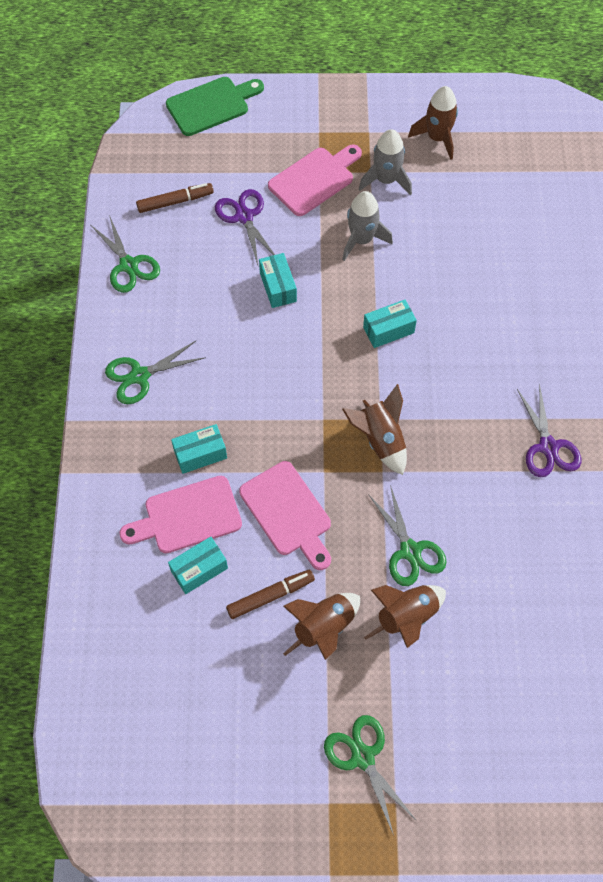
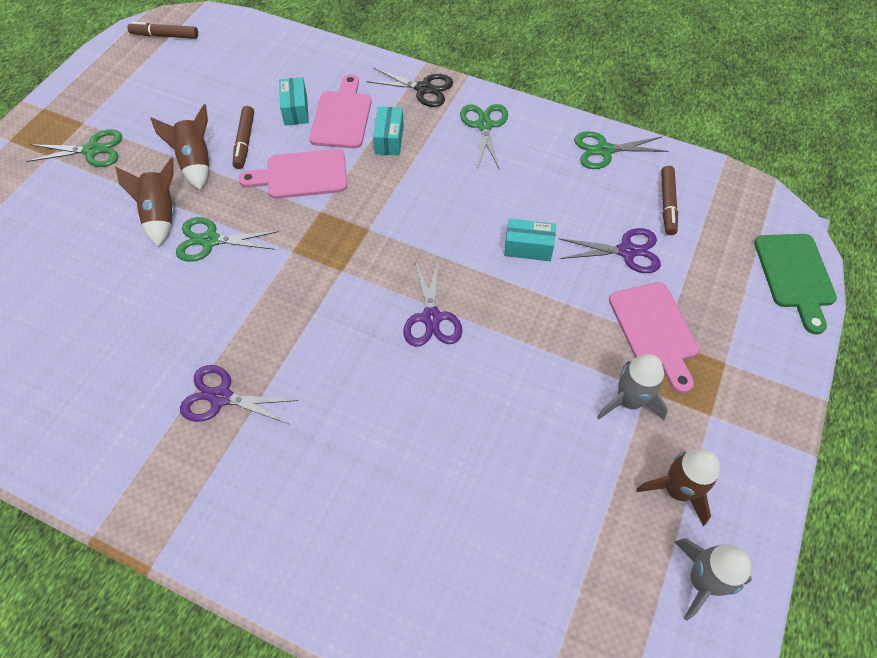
camera: 115 degrees right, 5 degrees down
grey rocket [342,191,393,261] -> grey rocket moved to [675,538,752,621]
brown rocket [342,384,407,475] -> none
turquoise box [363,300,417,348] -> purple scissors [403,260,462,347]
none -> brown marker [127,22,198,39]
none -> black scissors [366,68,453,107]

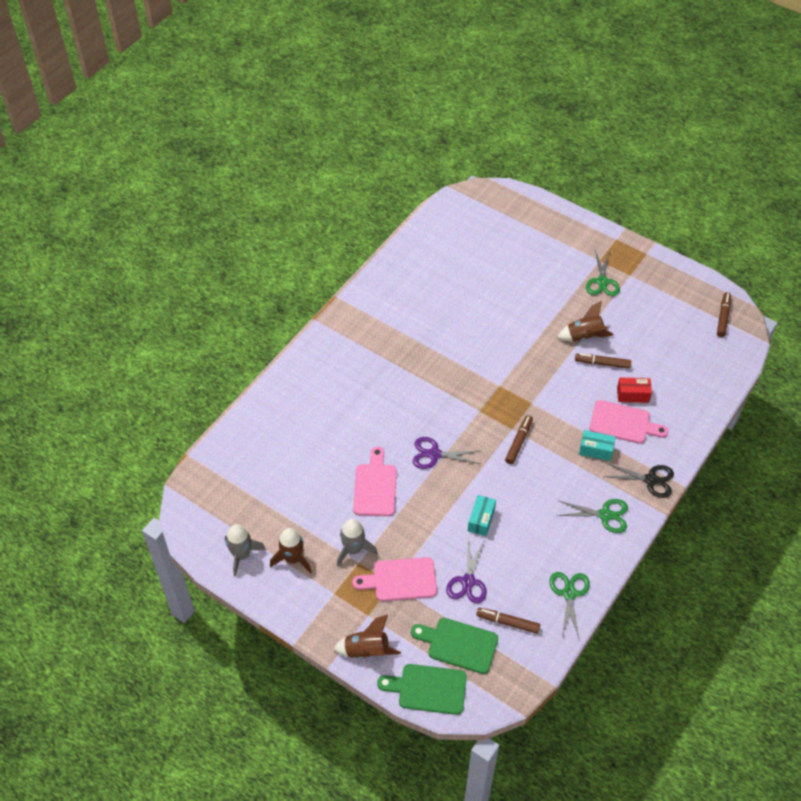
camera: 100 degrees right, 5 degrees down
brown rocket [115,158,174,247] -> brown rocket moved to [334,614,401,659]
green scissors [176,217,279,262] -> none
purple scissors [180,365,299,425] -> none
pink cutting board [239,149,347,199] -> pink cutting board moved to [353,447,397,516]
turquoise box [279,77,309,126] -> red box [617,378,652,403]
black scissors [366,68,453,107] -> black scissors turned 105 degrees counterclockwise [603,463,674,498]
none -> green cutting board [411,618,498,674]
none -> brown marker [505,415,533,464]

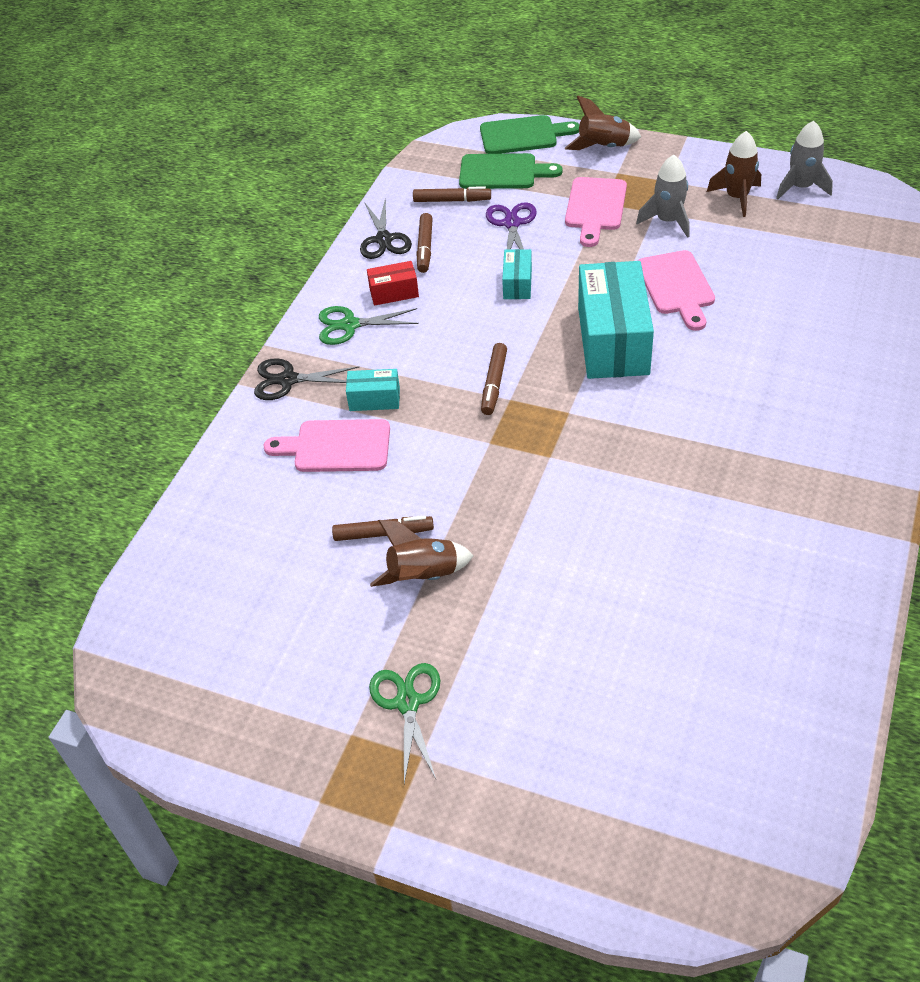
camera: 170 degrees right, 5 degrees down
pink cutting board [352,557,437,601] -> pink cutting board turned 120 degrees clockwise [565,177,627,247]
purple scissors [413,437,480,469] -> turquoise box [578,261,654,379]
green scissors [549,572,590,641] -> black scissors [360,198,412,259]
red box [617,378,652,403] -> red box moved to [367,261,419,306]
brown marker [717,292,731,337] -> brown marker moved to [416,213,433,273]

